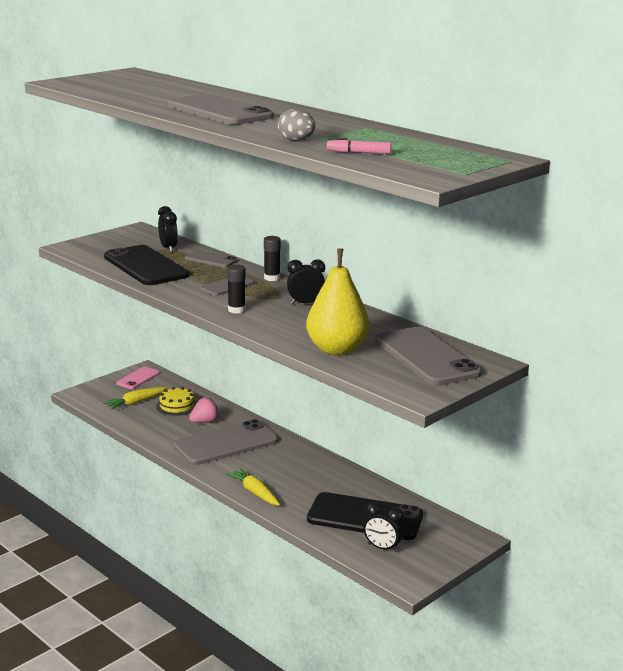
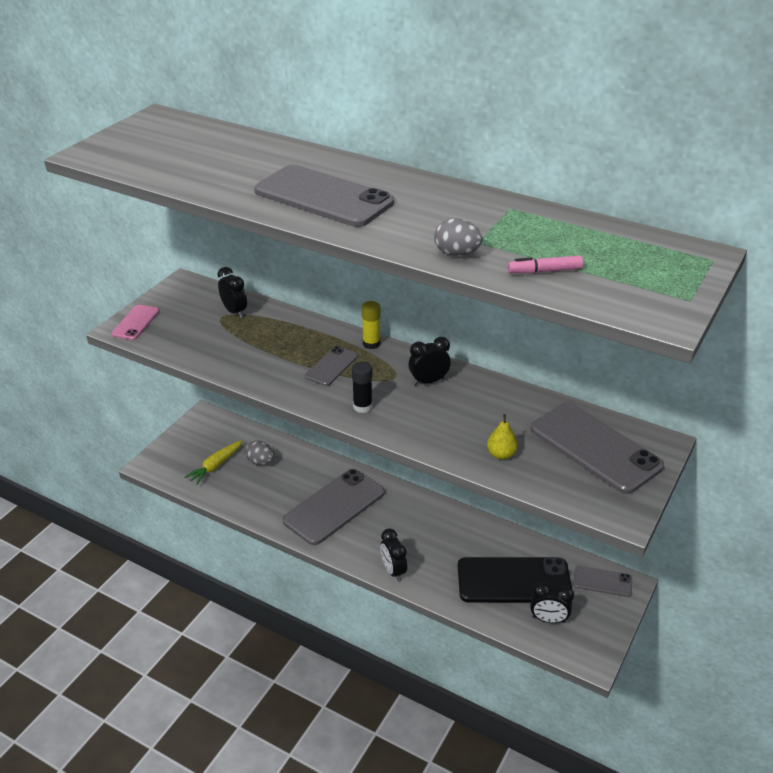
camera: 15 degrees left, 15 degrees up
black phone [104,245,189,285] -> none
pink phone [116,367,160,389] -> pink phone moved to [111,305,160,340]
yellow cake [156,387,197,416] -> grey egg [245,440,275,465]
grey phone [185,250,238,267] -> grey phone moved to [573,566,632,597]
pink strawberry [189,398,219,423] -> none
yellow carrot [226,468,280,506] -> black clock [380,528,407,581]
black glue stick [264,236,281,281] -> yellow glue stick [362,301,380,349]
yellow pear [306,248,369,355] -> yellow pear [487,414,518,460], size x0.45

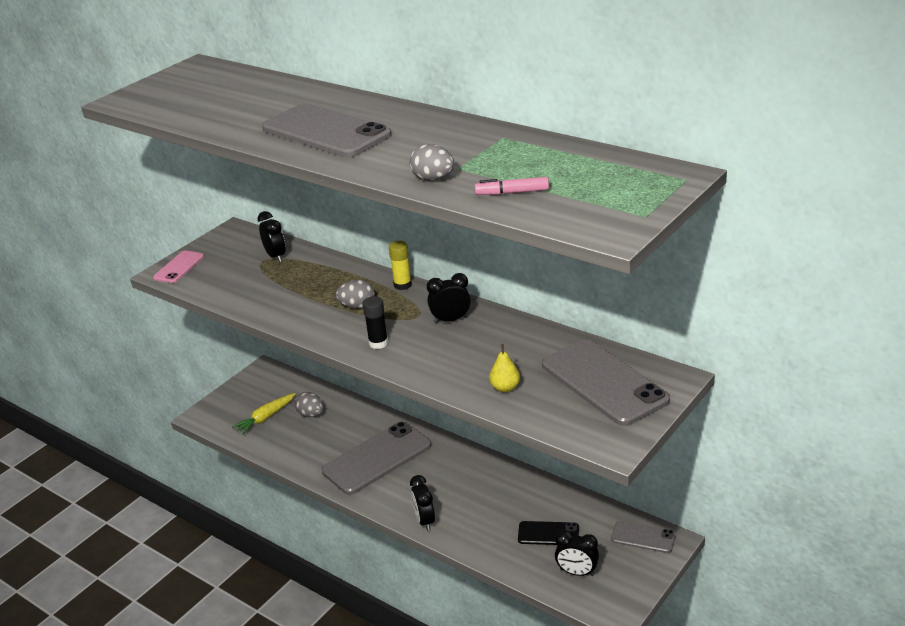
camera: 10 degrees right, 5 degrees down
grey phone [305,346,358,386] -> grey egg [336,280,375,309]
black phone [458,557,572,603] -> black phone [518,521,579,545], size x0.51

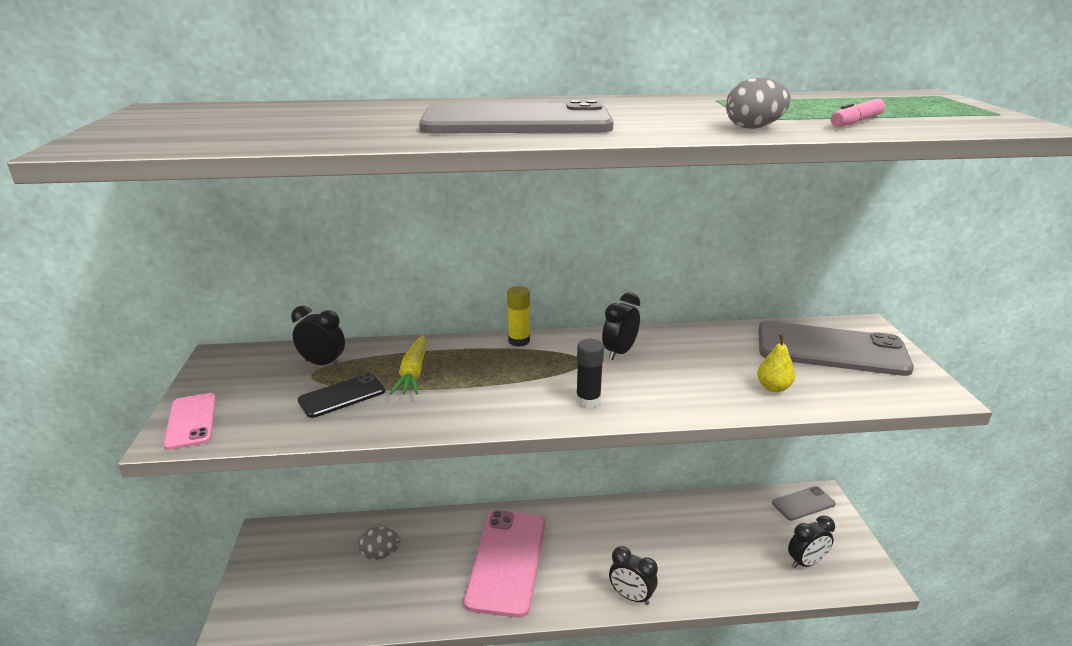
camera: 45 degrees left, 5 degrees down
yellow carrot [232,393,296,435] -> yellow carrot moved to [390,335,427,394]
grey phone [322,421,431,495] -> pink phone [464,510,545,618]
grey egg [336,280,375,309] -> none
black phone [518,521,579,545] -> black phone moved to [298,373,385,418]

